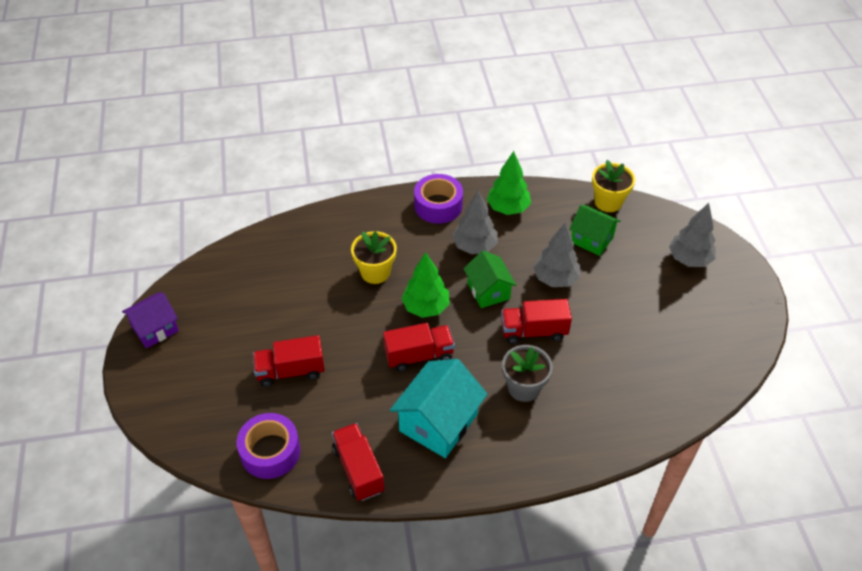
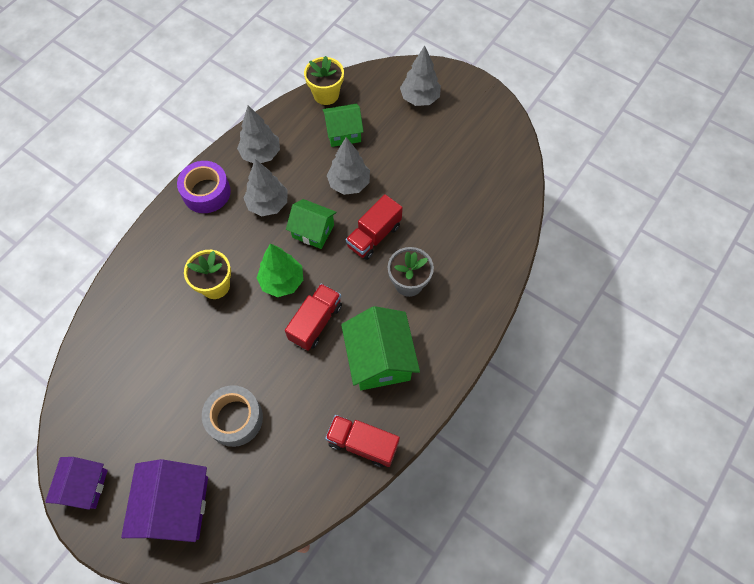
camera: 45 degrees left, 15 degrees up
purple tape [236,413,300,479] -> none
red truck [253,335,325,387] -> grey tape [202,385,263,447]
turquoise house [390,359,487,458] -> green house [341,306,420,390]
green tree [487,151,531,215] -> grey tree [237,105,280,163]
none -> purple house [121,459,208,542]

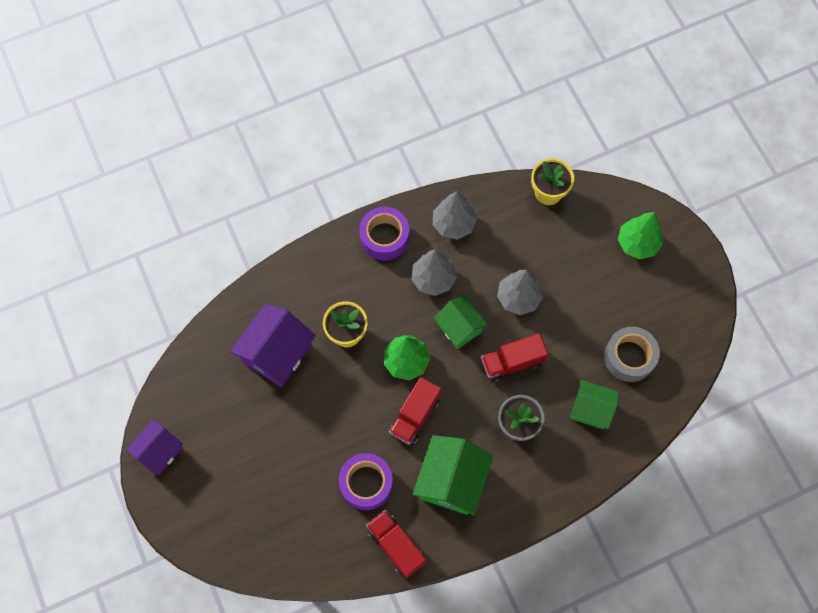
camera: 30 degrees right, 5 degrees up
purple house [121,459,208,542] -> purple house moved to [230,304,316,387]
grey tape [202,385,263,447] -> grey tape moved to [604,327,660,382]
red truck [285,284,342,351] -> red truck turned 150 degrees clockwise [389,377,442,446]
green house [322,104,364,147] -> green house moved to [570,380,619,429]
grey tree [400,46,441,106] -> green tree [618,212,663,260]
none -> purple tape [339,453,393,510]

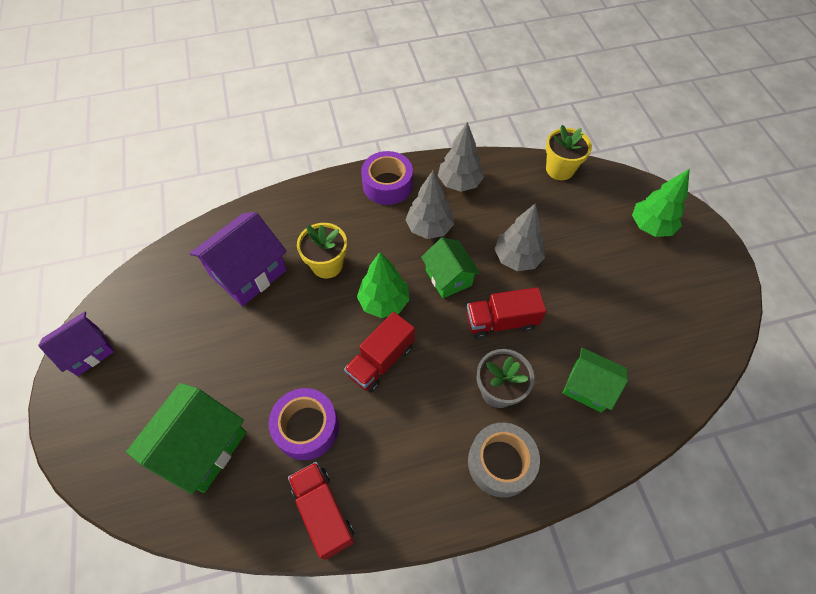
camera: 10 degrees right, 10 degrees down
green house [413,435,493,515] -> green house moved to [126,383,246,494]
grey tape [604,327,660,382] -> grey tape moved to [468,423,540,498]

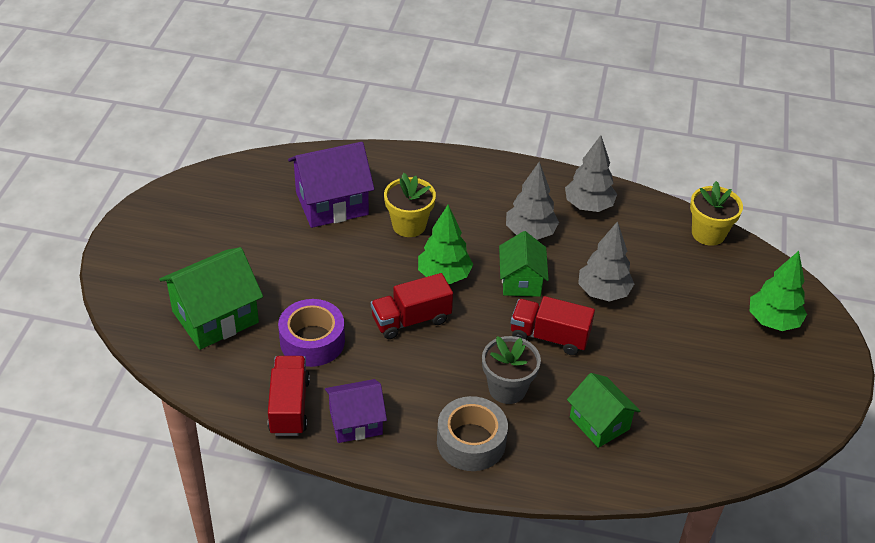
camera: 25 degrees right, 15 degrees down
purple house [38,311,114,376] -> purple house moved to [325,379,387,443]
purple tape [361,151,413,205] -> none

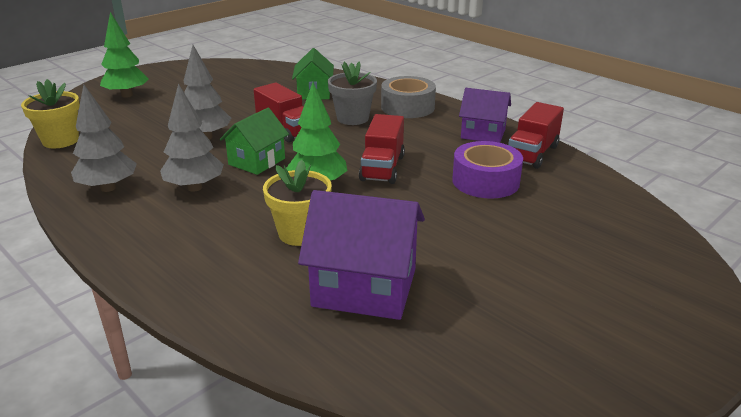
camera: 145 degrees left, 15 degrees down
green house [159,247,263,350] -> none
red truck [371,273,453,339] -> red truck turned 90 degrees clockwise [359,114,405,184]

